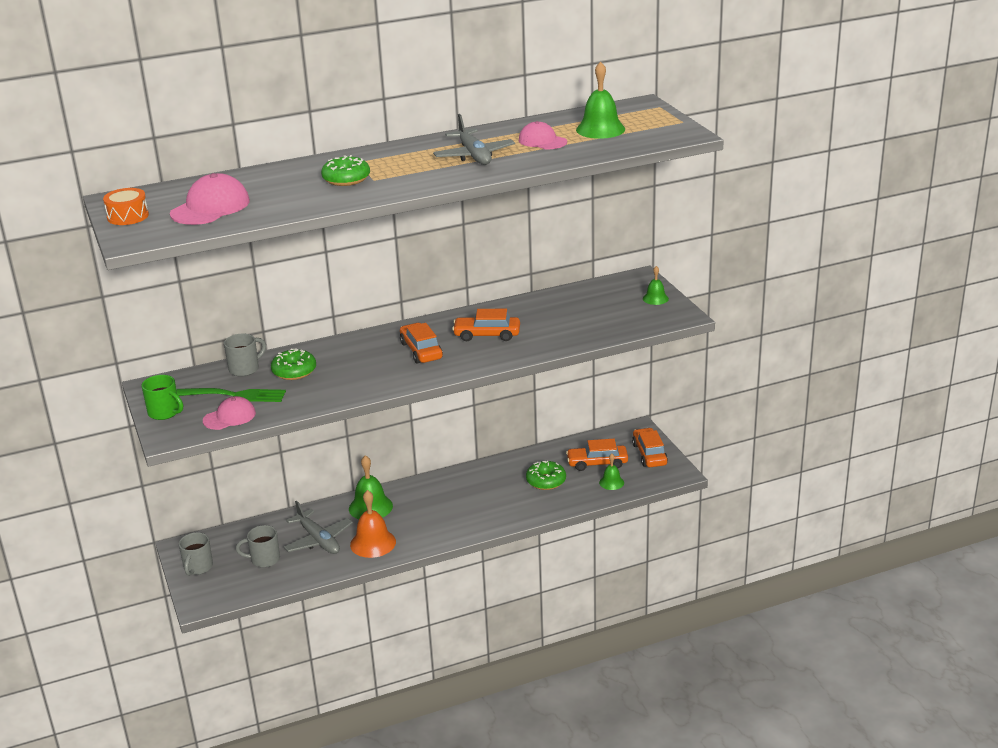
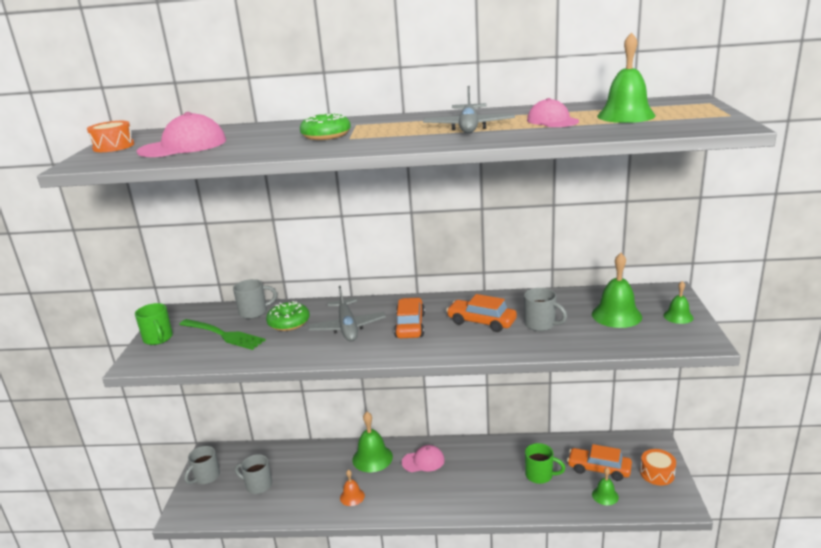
camera: 25 degrees right, 5 degrees down
pink cap [203,396,256,430] -> pink cap moved to [402,445,445,472]
grey plane [284,501,353,554] -> grey plane moved to [308,286,386,342]
orange bell [350,490,396,558] -> orange bell [340,470,365,506], size x0.57
green donut [526,461,566,490] -> green mug [525,443,565,484]
orange car [632,428,668,467] -> orange drum [640,449,676,485]
none -> grey mug [524,288,567,331]
none -> green bell [592,253,642,328]

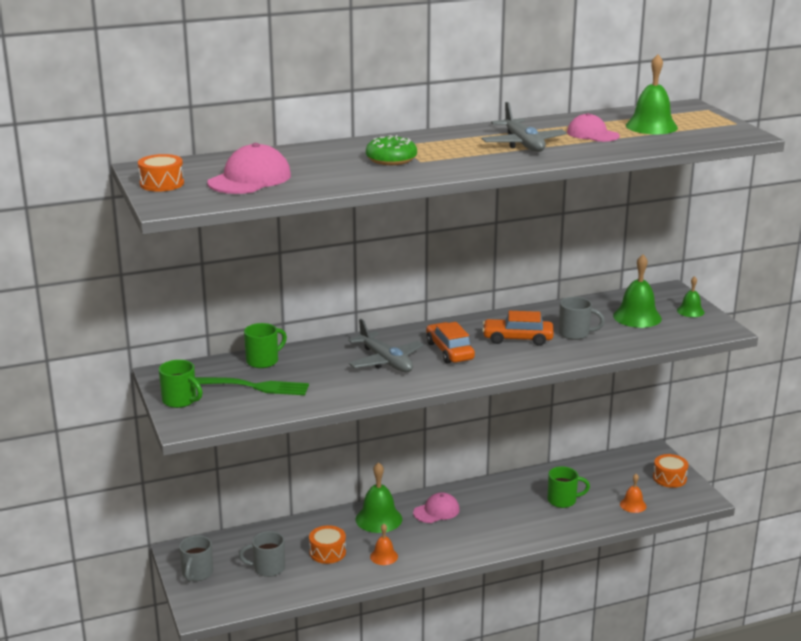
camera: 25 degrees left, 0 degrees up
grey mug [233,279,277,319] -> green mug [244,323,287,368]
green donut [266,301,310,331] -> none
orange car [567,444,632,481] -> none
green bell [592,468,619,505] -> orange bell [620,474,647,513]
none -> orange drum [309,526,346,564]

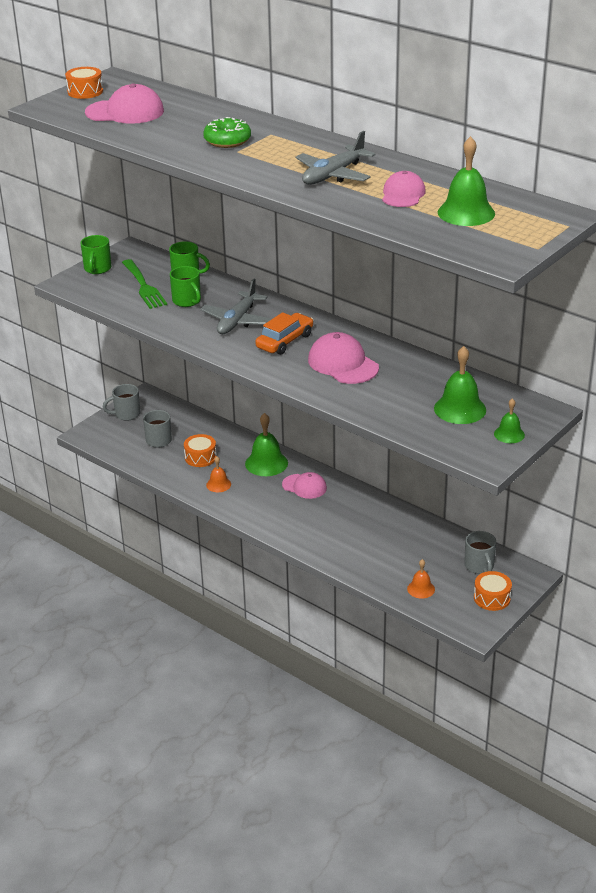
camera: 60 degrees right, 10 degrees up
orange car [482,311,554,346] -> pink cap [308,332,379,384]
green mug [548,467,590,508] -> green mug moved to [170,266,201,307]
grey mug [559,297,605,340] -> grey mug moved to [464,531,496,574]

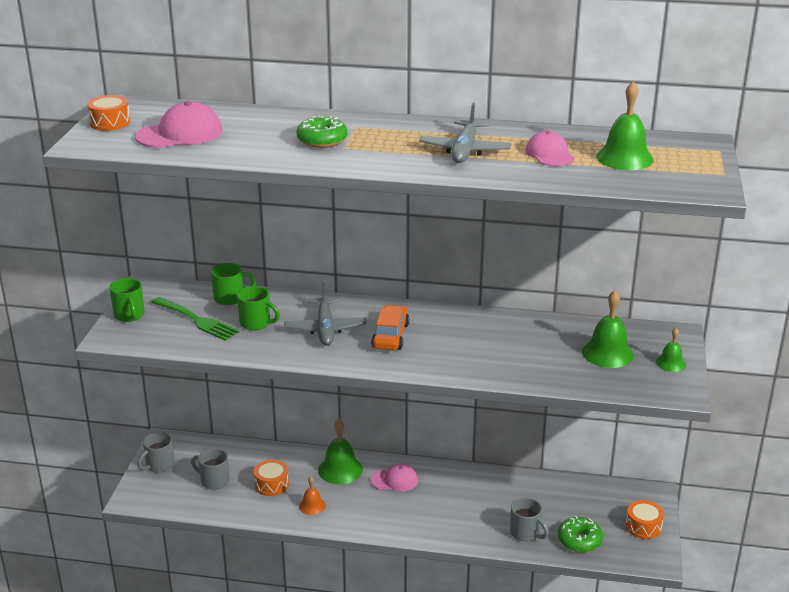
camera: 30 degrees left, 5 degrees down
pink cap [308,332,379,384] -> none
orange bell [407,559,435,599] -> green donut [558,516,603,553]
grey mug [464,531,496,574] -> grey mug moved to [510,498,549,542]

